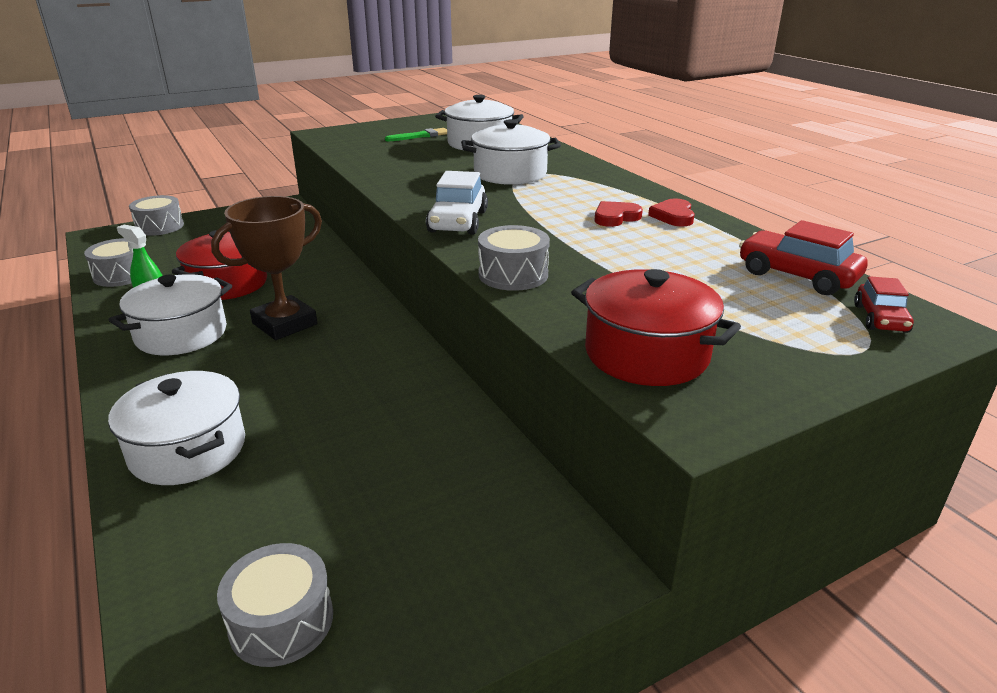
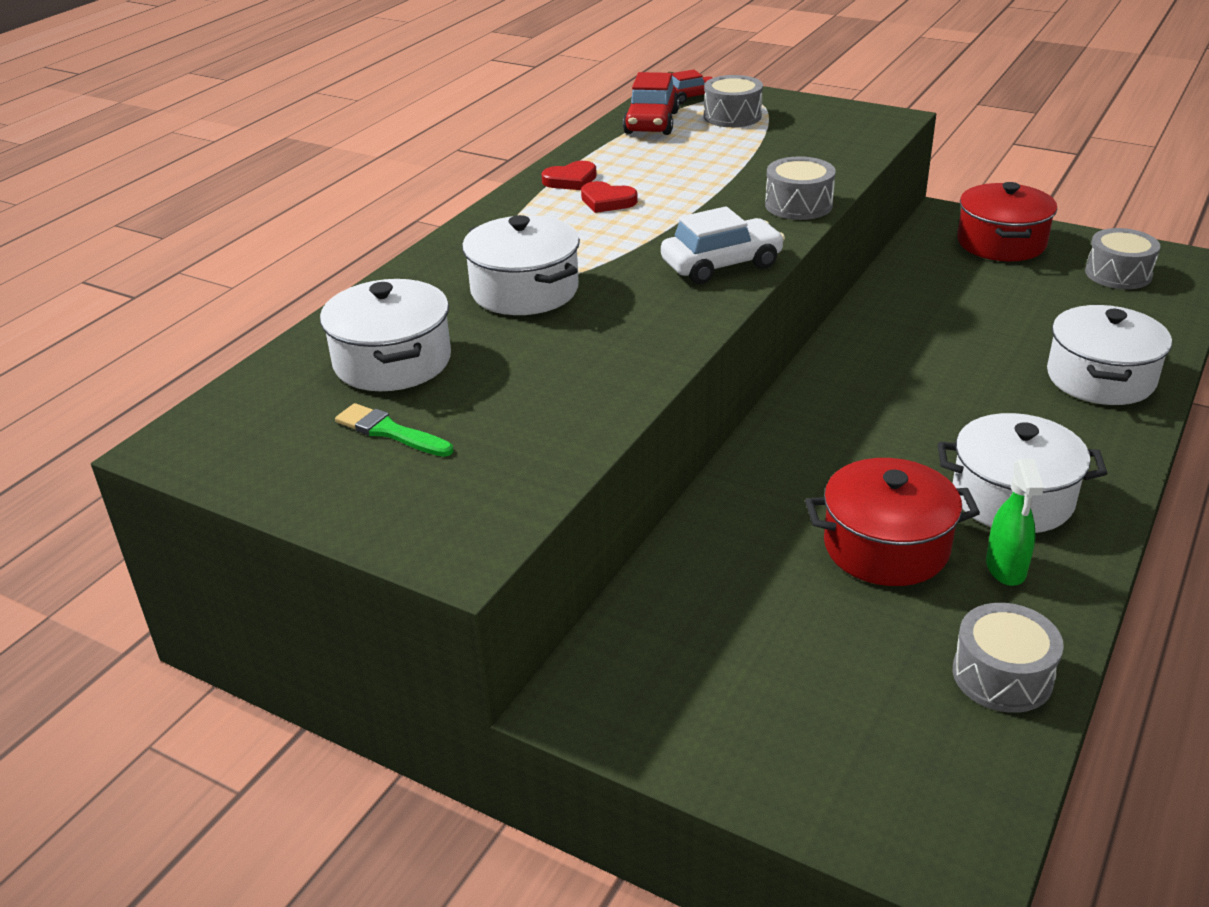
camera: 120 degrees left, 5 degrees up
grey drum [129,195,184,236] -> grey drum moved to [704,75,763,127]
brown trophy [211,196,322,340] -> none
red pot [571,269,741,386] -> red pot moved to [957,182,1057,261]

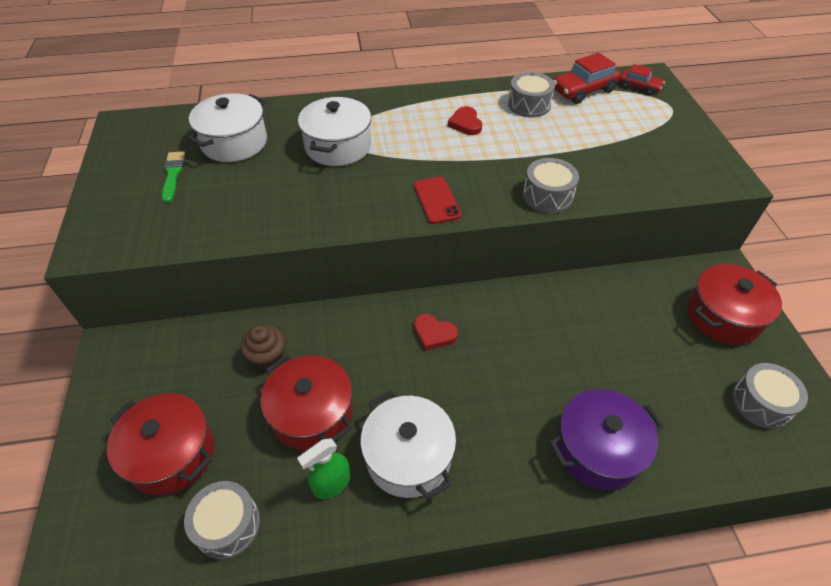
camera: 50 degrees right, 15 degrees up
red heart [542,161,597,190] -> red heart moved to [414,314,458,350]
white car [661,206,785,284] -> red phone [414,176,462,224]
grey drum [704,75,763,127] -> grey drum moved to [508,72,555,118]
white pot [1047,304,1172,405] -> purple pot [549,389,664,490]
none -> red pot [107,393,215,495]
none -> brown cupcake [240,325,285,371]

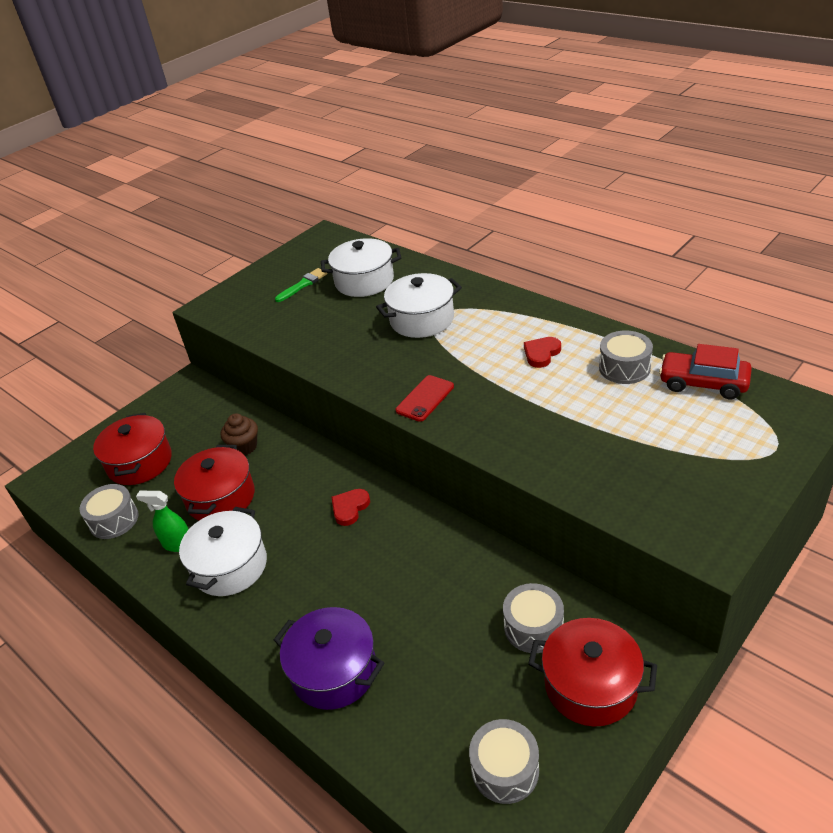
camera: 55 degrees right, 10 degrees down
red heart [414,314,458,350] -> red heart turned 45 degrees clockwise [332,489,370,526]
grey drum [523,158,579,213] -> grey drum moved to [503,583,564,653]
red car [619,64,665,95] -> none

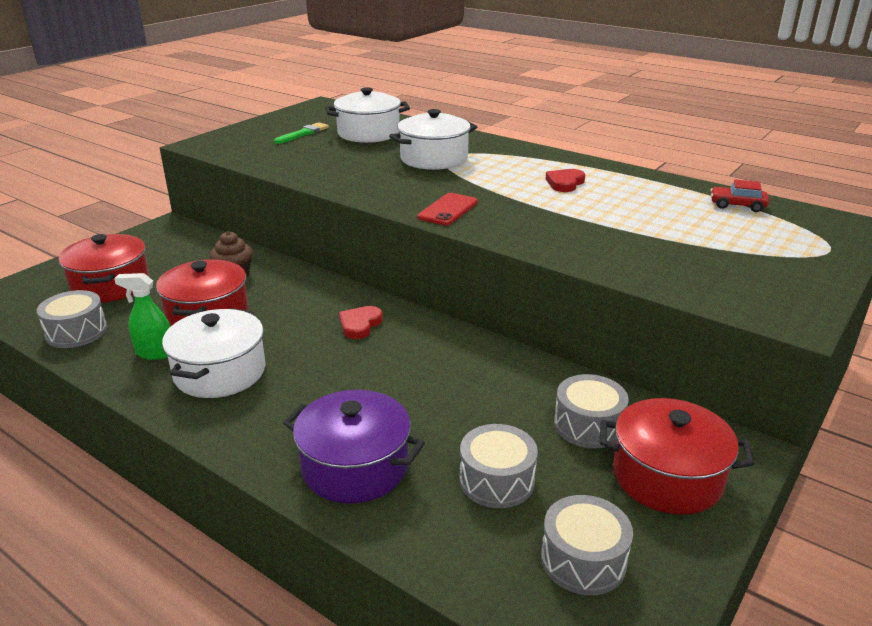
camera: 10 degrees left, 10 degrees down
grey drum [599,330,653,384] -> grey drum moved to [460,424,538,508]
red car [659,344,752,399] -> red car [711,180,769,212], size x0.62

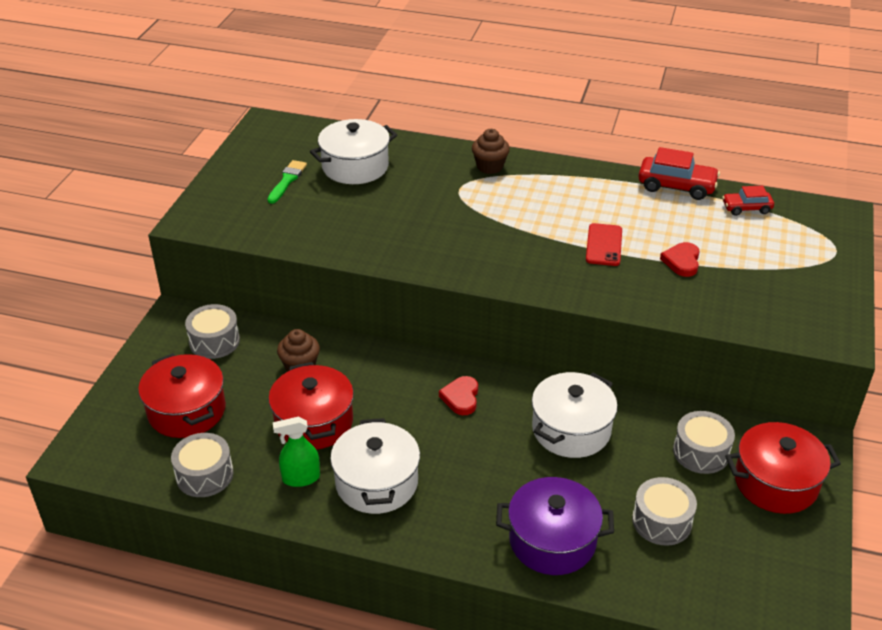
camera: 20 degrees left, 10 degrees up
white pot [389,109,477,170] -> white pot moved to [532,372,618,458]
red phone [417,193,478,225] -> red phone moved to [586,223,622,266]
grey drum [541,495,633,595] -> grey drum moved to [185,304,240,359]
red heart [545,169,585,192] -> red heart moved to [660,242,700,277]
none -> brown cupcake [472,129,510,174]
none -> red car [638,147,720,200]

